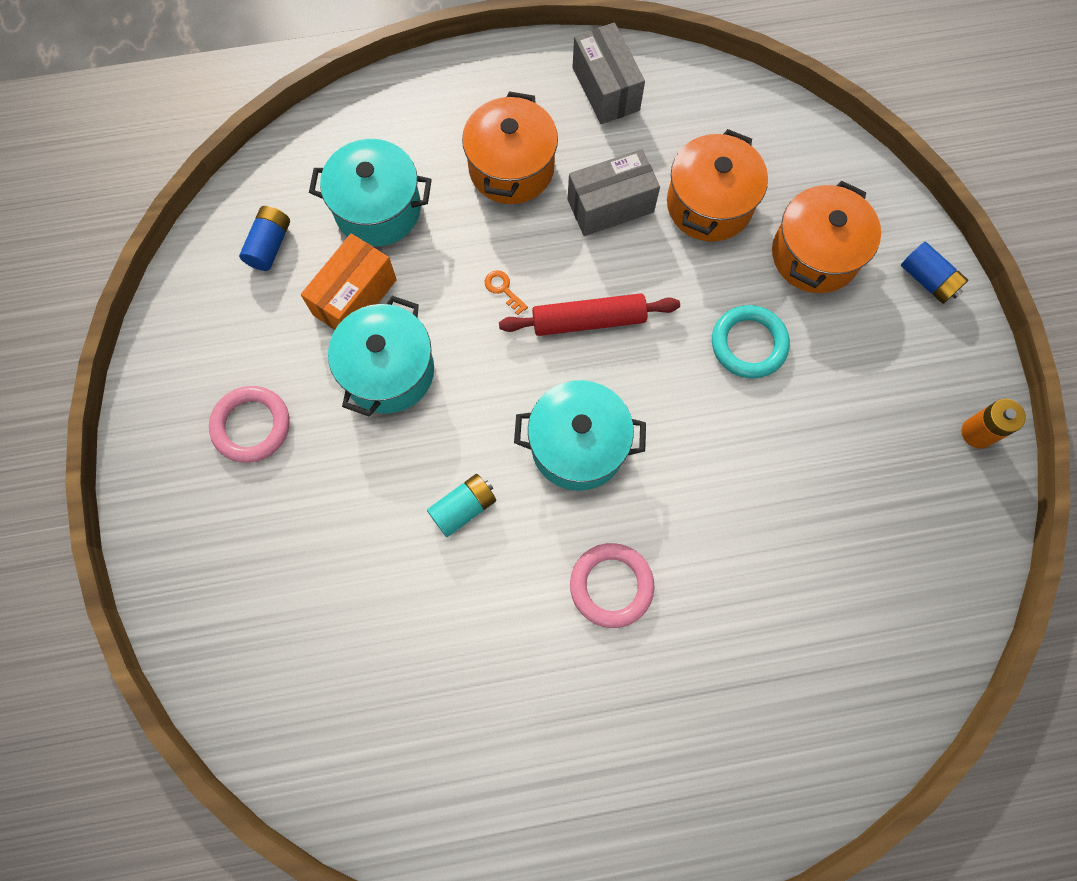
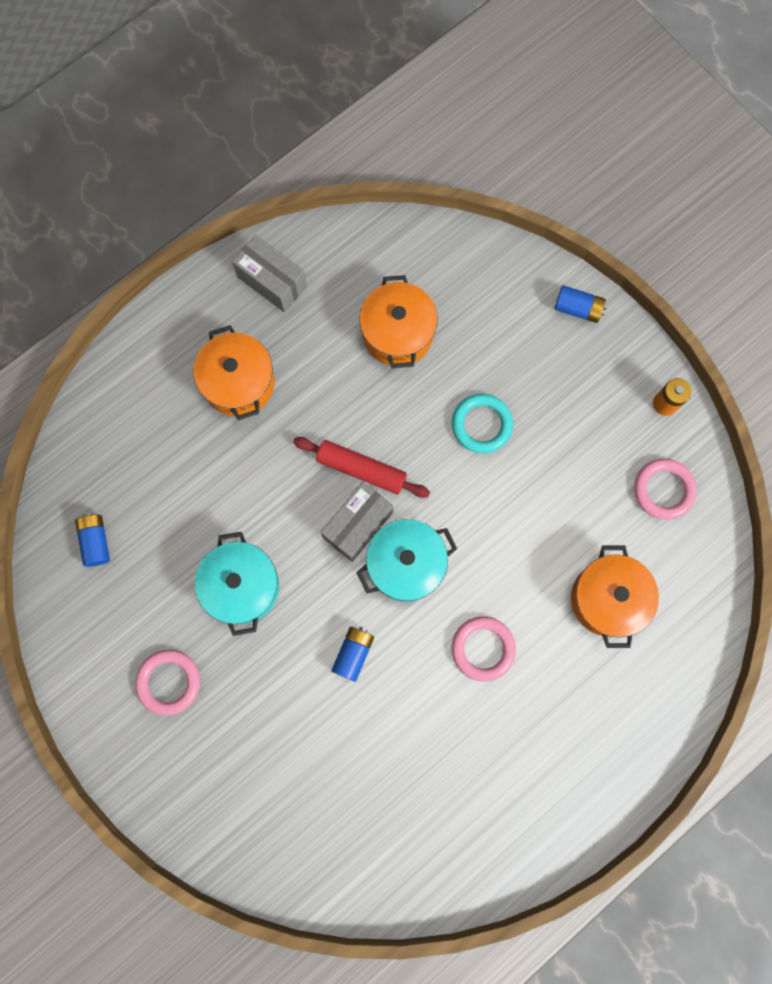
camera: 30 degrees left, 5 degrees up
orange box [301,233,397,330] -> none
turquoise pot [309,139,432,246] -> none
turquoise battery [427,474,496,537] -> blue battery [331,627,374,682]
orange key [485,270,528,315] -> none
red rolling pin [499,293,680,336] -> red rolling pin turned 60 degrees clockwise [293,437,430,498]
grey box [568,149,660,236] -> grey box moved to [321,482,393,562]
orange pot [772,181,881,293] -> orange pot moved to [571,545,659,648]
none -> pink ring [634,459,697,520]

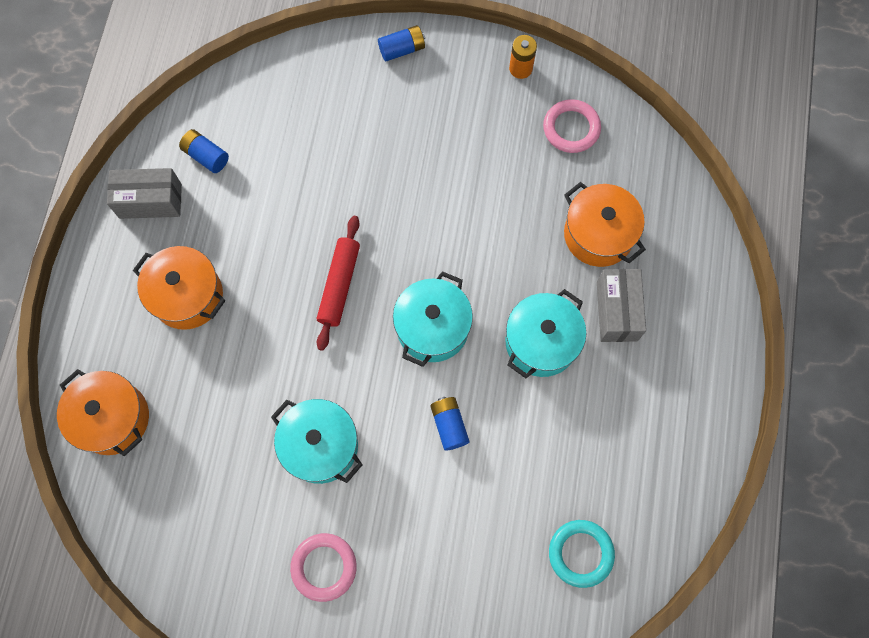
camera: 40 degrees left, 5 degrees down
blue battery [75,514,110,567] -> blue battery moved to [179,129,229,173]
red rolling pin [293,437,430,498] -> red rolling pin turned 60 degrees counterclockwise [317,216,360,351]
grey box [321,482,393,562] -> grey box moved to [597,269,646,342]
orange pot [359,275,438,368] -> orange pot moved to [57,369,149,456]
turquoise ring [452,394,513,453] -> turquoise ring moved to [549,520,615,588]
pink ring [452,616,516,682] -> turquoise pot [505,289,586,378]

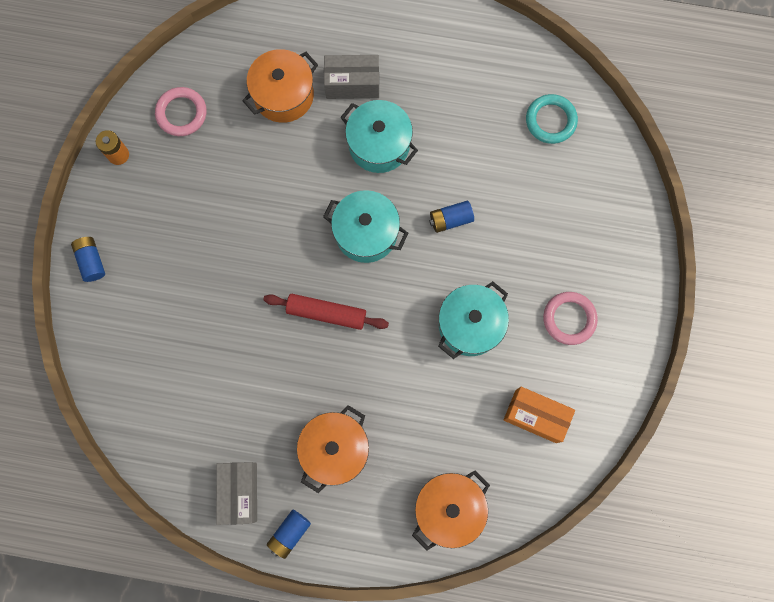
camera: 90 degrees left, 5 degrees up
blue battery [179,129,229,173] -> blue battery moved to [267,510,311,559]
none -> orange box [504,387,575,443]

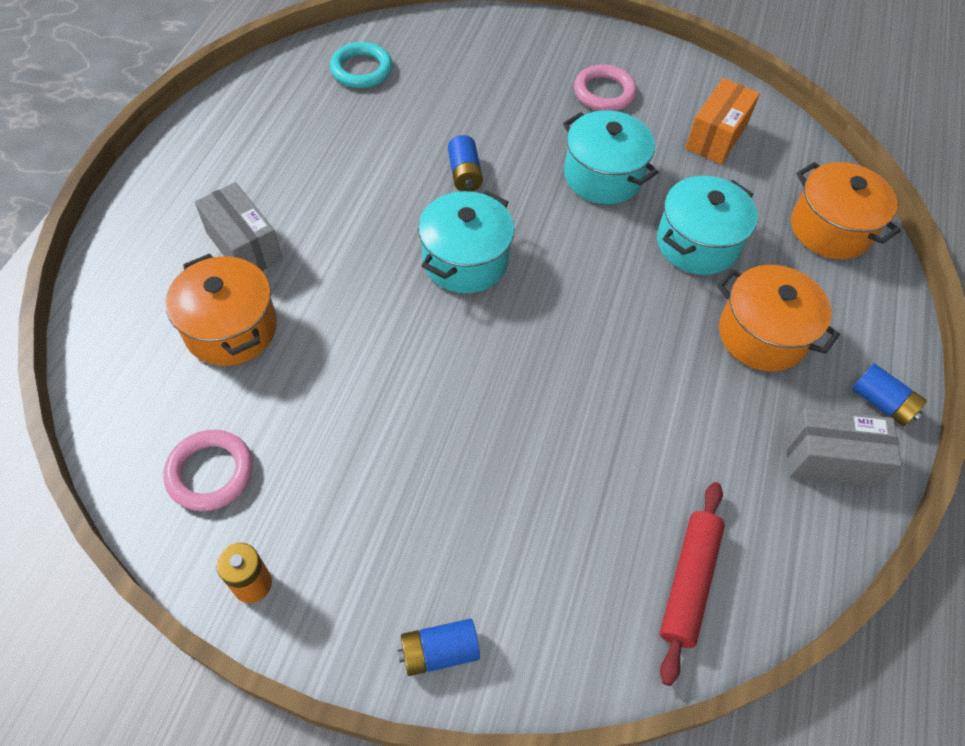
camera: 85 degrees left, 20 degrees down
red rolling pin [263,294,389,330] -> red rolling pin moved to [660,482,725,686]
grey box [324,55,379,99] -> grey box turned 45 degrees counterclockwise [195,182,283,271]
turquoise pot [340,100,418,173] -> turquoise pot moved to [657,176,758,275]

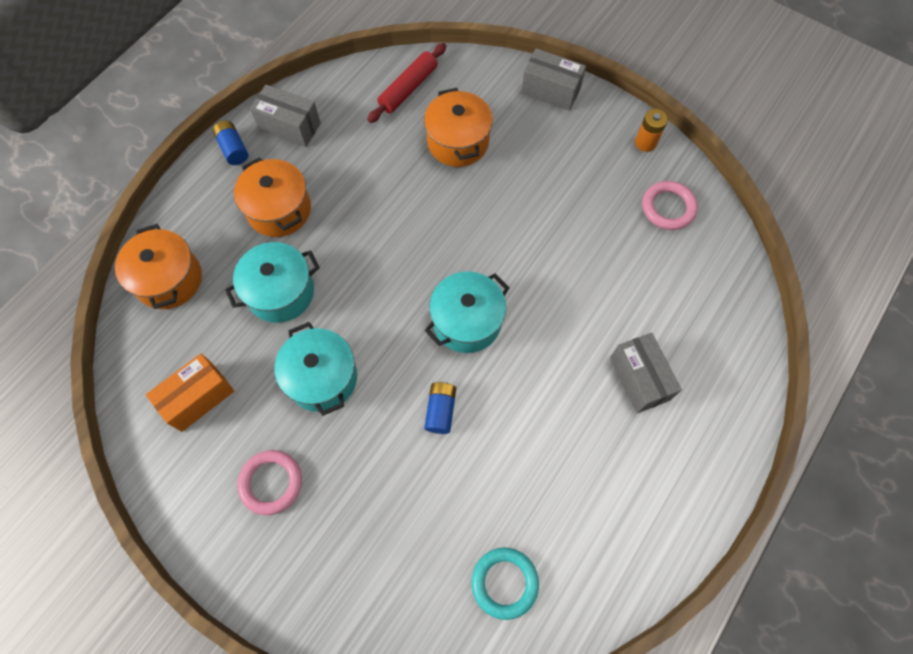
camera: 160 degrees left, 10 degrees up
orange pot [165,253,277,366] -> orange pot moved to [424,88,493,167]
blue battery [398,619,480,676] -> grey box [521,48,586,111]

